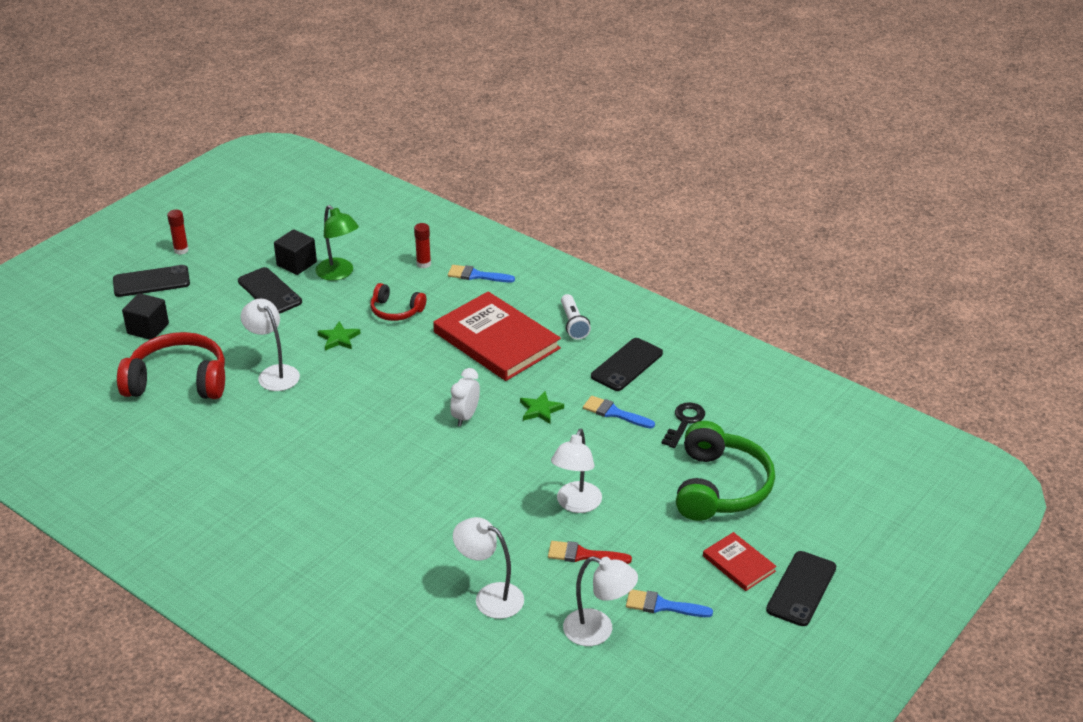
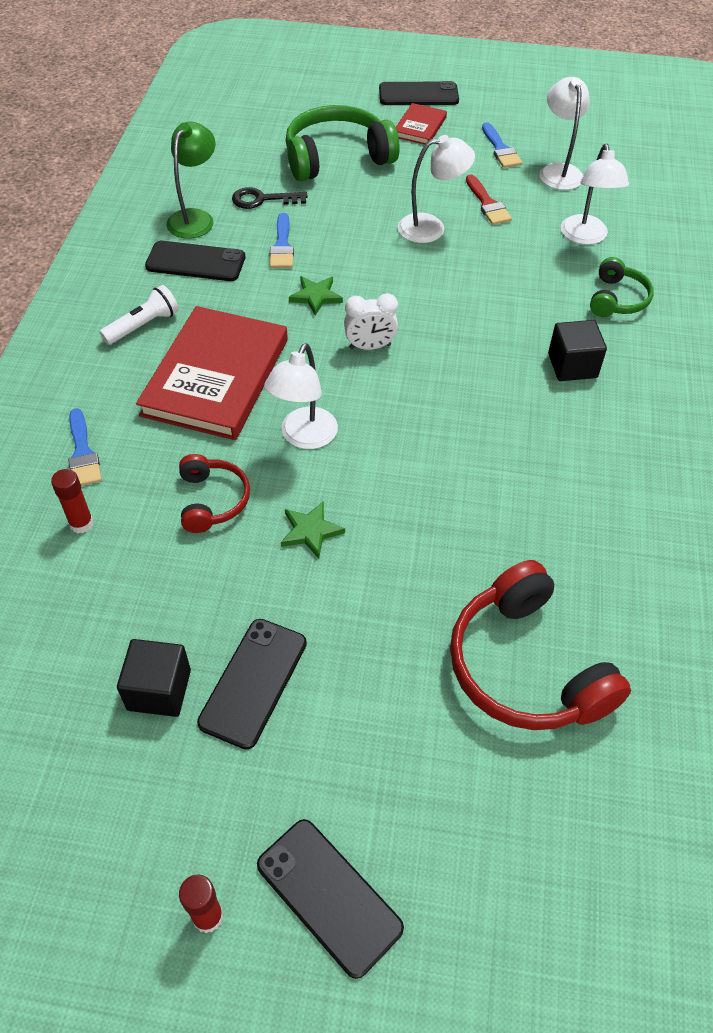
camera: 120 degrees left, 15 degrees up
black cube [122,293,169,340] -> black cube moved to [548,320,607,381]
white lamp [241,299,300,391] -> white lamp moved to [264,343,338,449]
green lamp [315,205,359,281] -> green lamp moved to [166,122,216,239]
none -> green headphones [590,257,654,317]

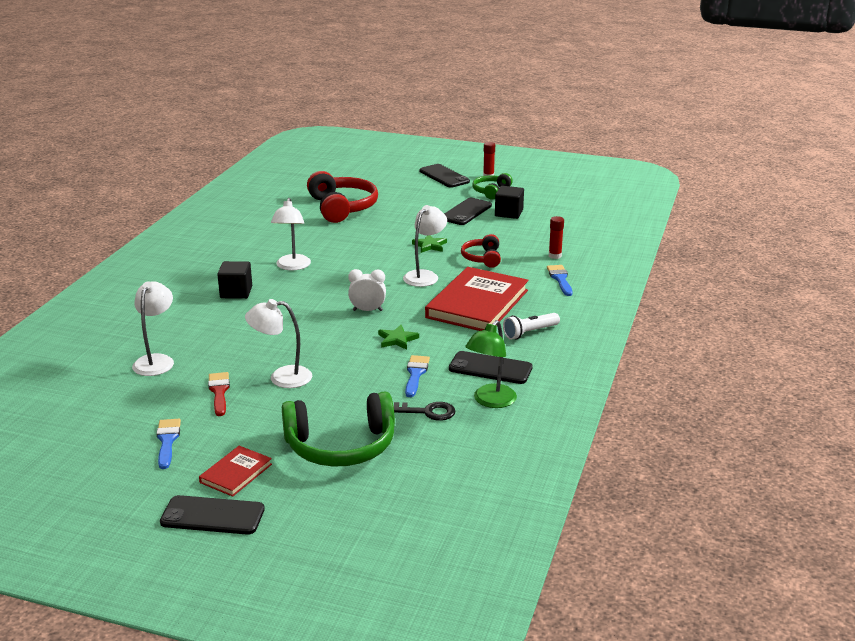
camera: 170 degrees left, 25 degrees down
white lamp [539,77,590,190] -> white lamp moved to [271,198,311,270]
green headphones [590,257,654,317] -> green headphones moved to [472,173,513,200]

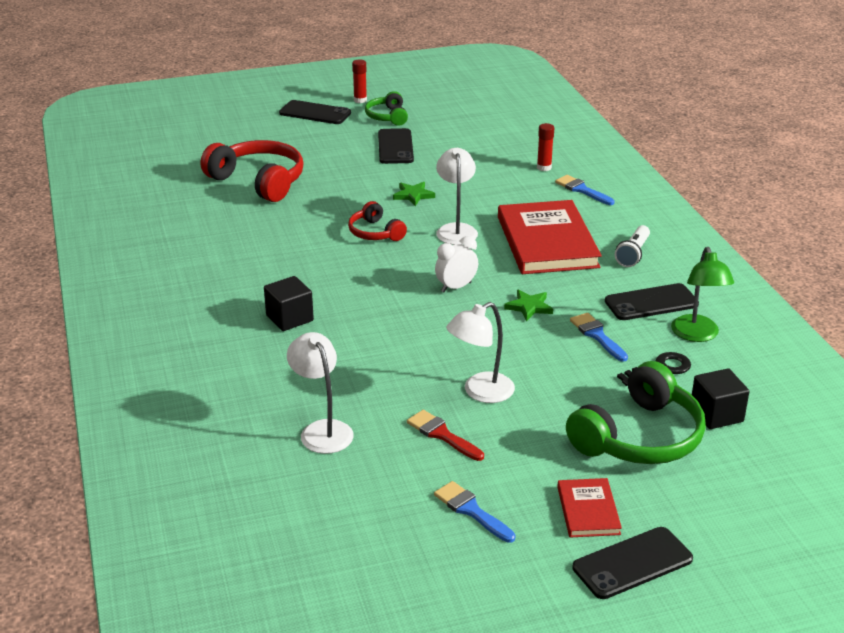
camera: 35 degrees left, 5 degrees up
white lamp [271,198,311,270] -> none
red headphones [461,234,501,268] -> red headphones moved to [348,201,407,241]
black cube [495,186,524,219] -> black cube moved to [692,368,750,429]

